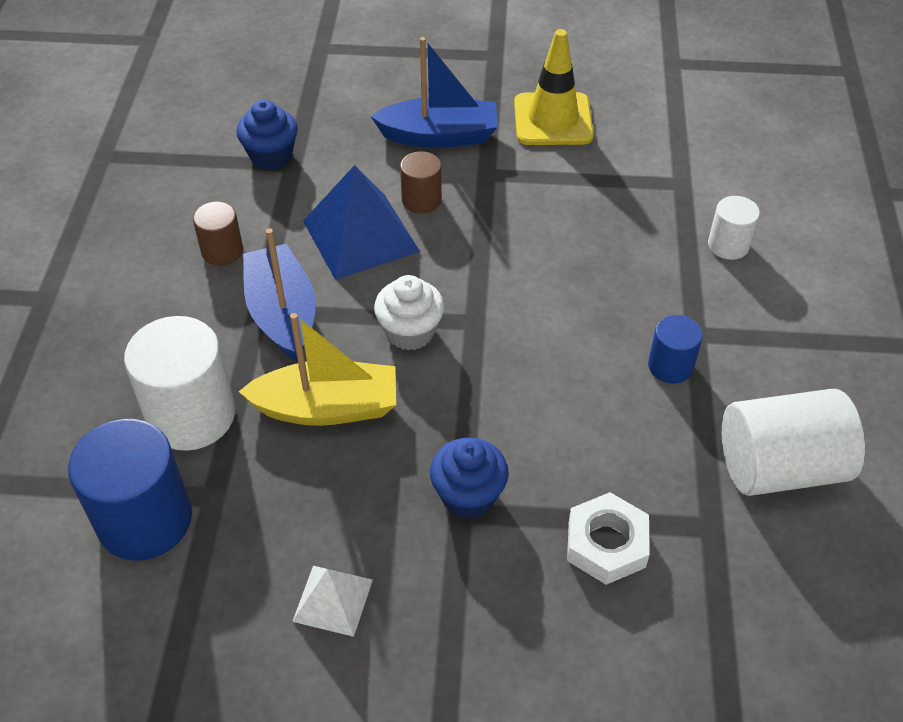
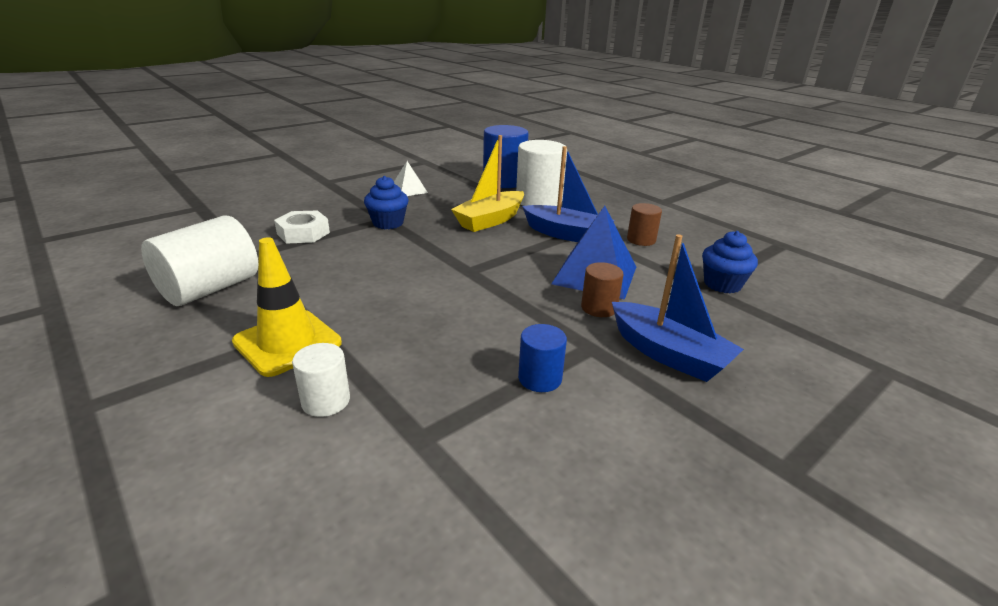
camera: 135 degrees right, 20 degrees down
blue boat [370,37,498,148] -> blue boat turned 90 degrees counterclockwise [612,234,744,382]
white cupcake [374,275,444,350] -> none
yellow traffic cone [514,29,594,145] -> yellow traffic cone moved to [232,237,342,377]
blue cylinder [648,315,703,384] -> blue cylinder moved to [518,324,567,392]

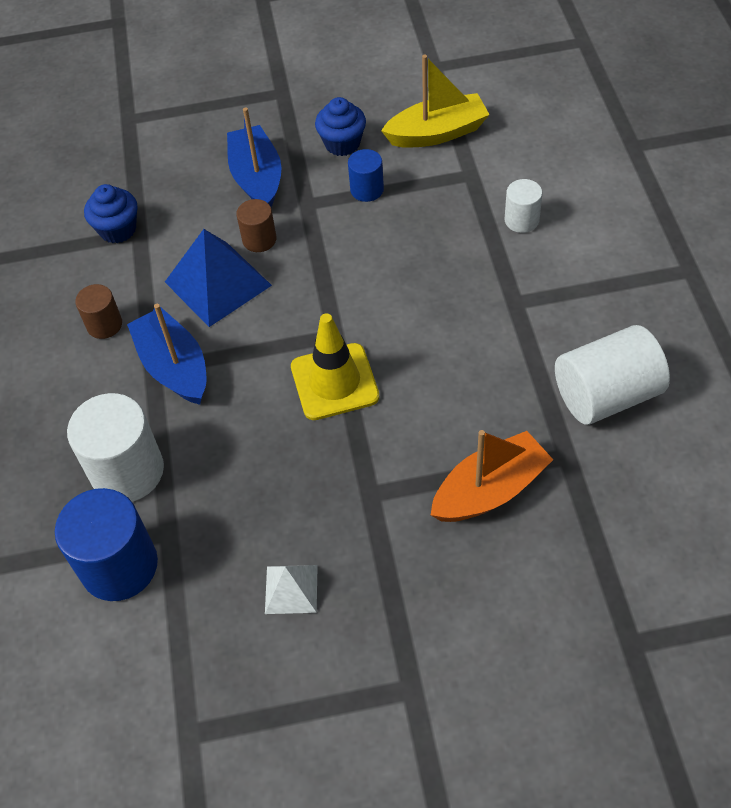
camera: 145 degrees left, 25 degrees up
yellow traffic cone [232,237,342,377] -> yellow traffic cone moved to [291,313,380,420]
white nut [274,210,330,243] -> orange boat [431,430,553,522]
blue cupcake [364,176,408,229] -> blue cupcake moved to [315,97,366,156]
yellow boat [451,135,524,232] -> yellow boat moved to [381,54,490,148]

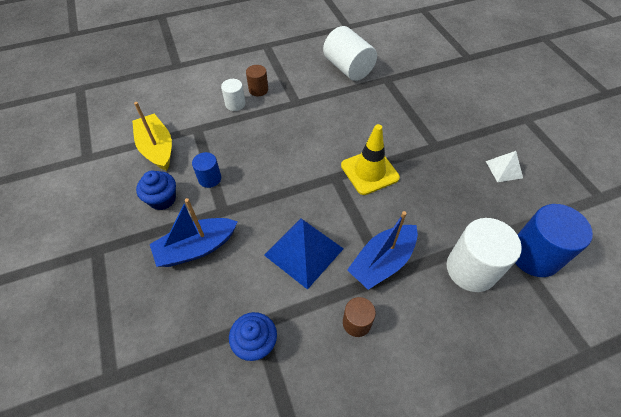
camera: 105 degrees left, 0 degrees up
brown cylinder [236,199,277,252] -> brown cylinder moved to [246,65,268,96]
orange boat [431,430,553,522] -> none

